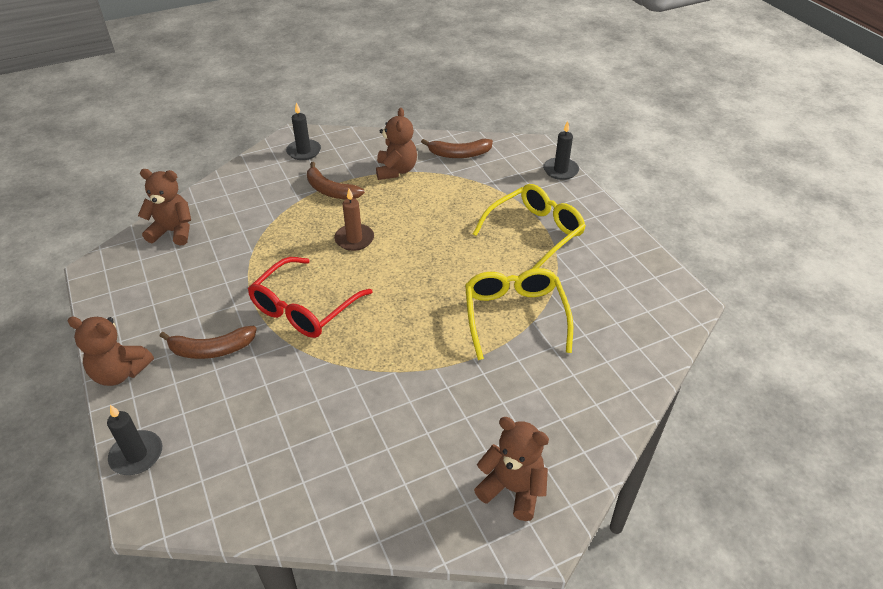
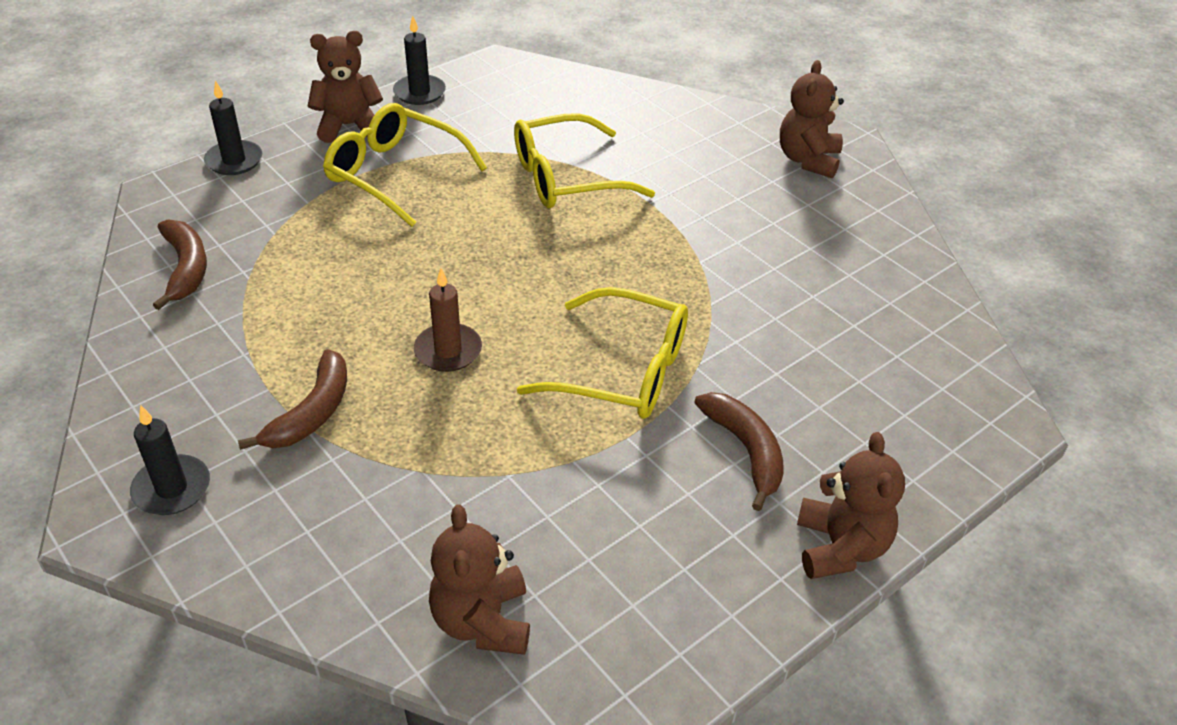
camera: 105 degrees left, 0 degrees up
black candle [107,405,162,475] -> black candle moved to [393,16,446,105]
red glasses [248,257,373,338] -> yellow glasses [517,287,688,419]
brown teddy bear [376,108,417,180] -> brown teddy bear moved to [308,31,383,143]

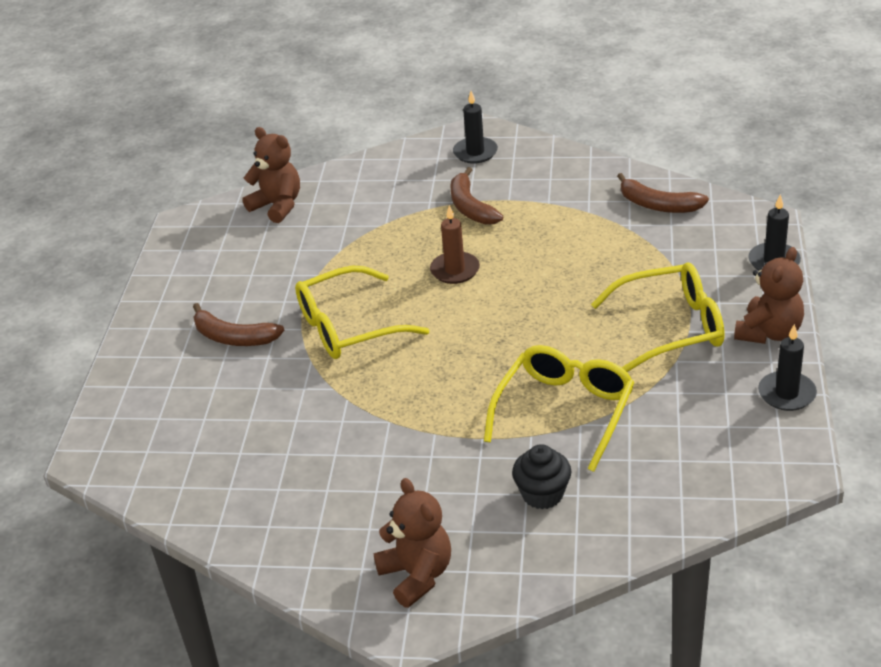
camera: 140 degrees right, 5 degrees down
brown teddy bear [797,432,905,579] -> none
none -> black cupcake [512,444,571,509]

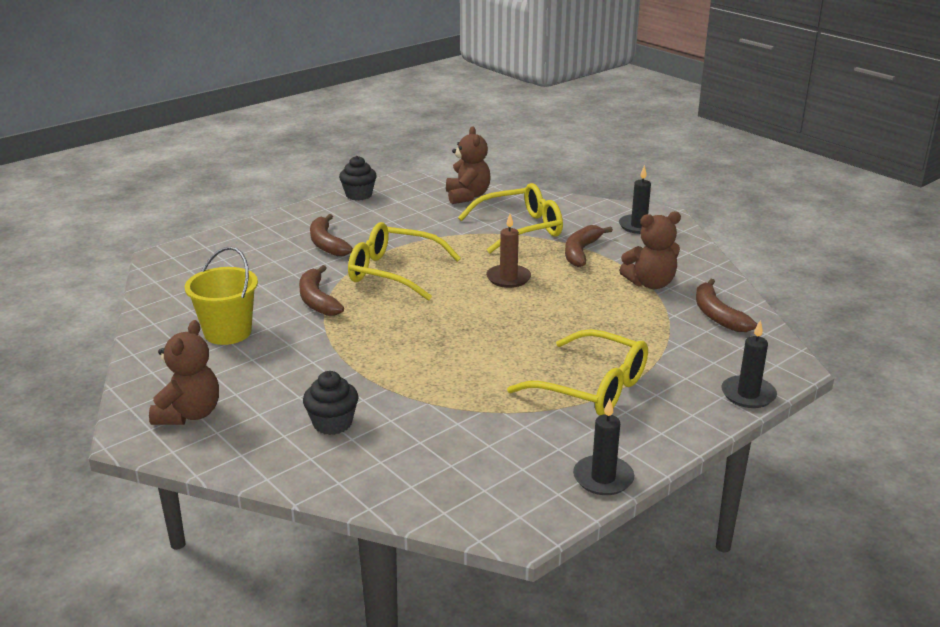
camera: 40 degrees right, 10 degrees down
yellow glasses [484,345,634,472] -> yellow glasses moved to [458,183,563,253]
brown teddy bear [734,247,804,344] -> brown teddy bear moved to [619,211,681,289]
none -> yellow bucket [185,246,258,345]
none -> brown banana [299,265,344,316]
none -> black cupcake [339,156,377,200]

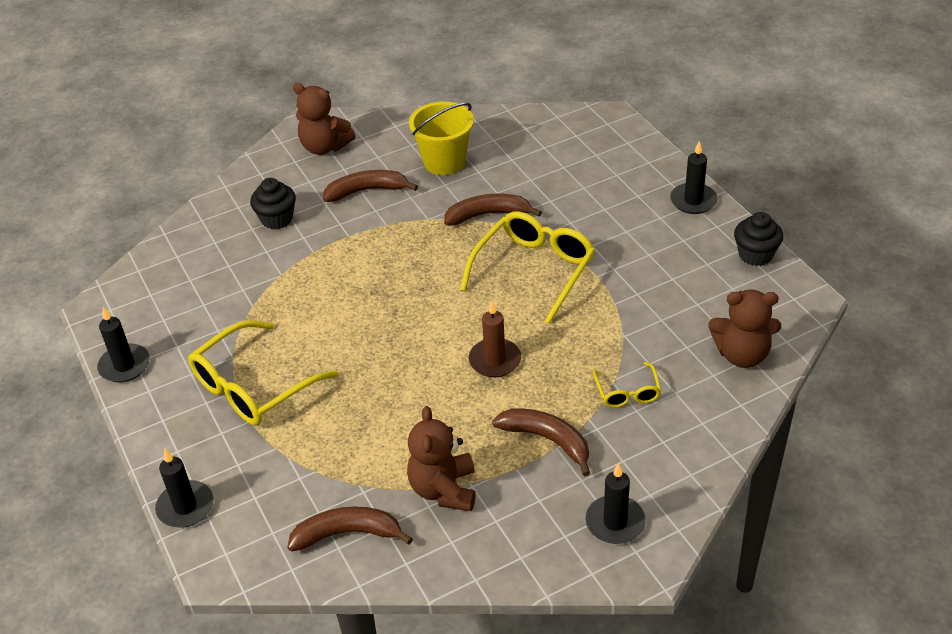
camera: 105 degrees right, 15 degrees up
brown banana [310,214,353,256] -> brown banana moved to [323,170,418,202]
yellow glasses [458,183,563,253] -> yellow glasses [593,362,662,408], size x0.51
none -> black candle [670,141,718,214]

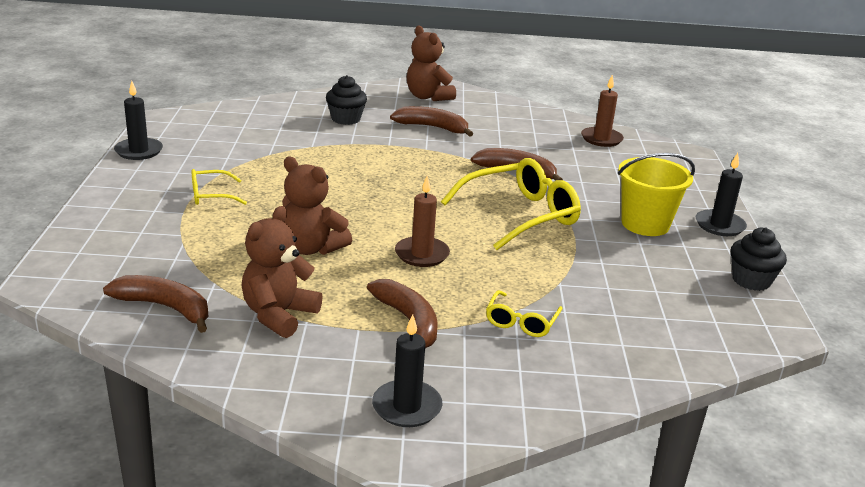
camera: 25 degrees right, 15 degrees down
black candle [155,449,213,528] -> none
yellow glasses [188,320,338,425] -> yellow glasses [192,169,247,205], size x0.51
yellow bucket [409,102,474,175] -> yellow bucket moved to [618,153,695,236]
brown teddy bear [708,290,781,368] -> brown teddy bear moved to [282,157,352,255]
none -> brown candle [581,75,624,147]

